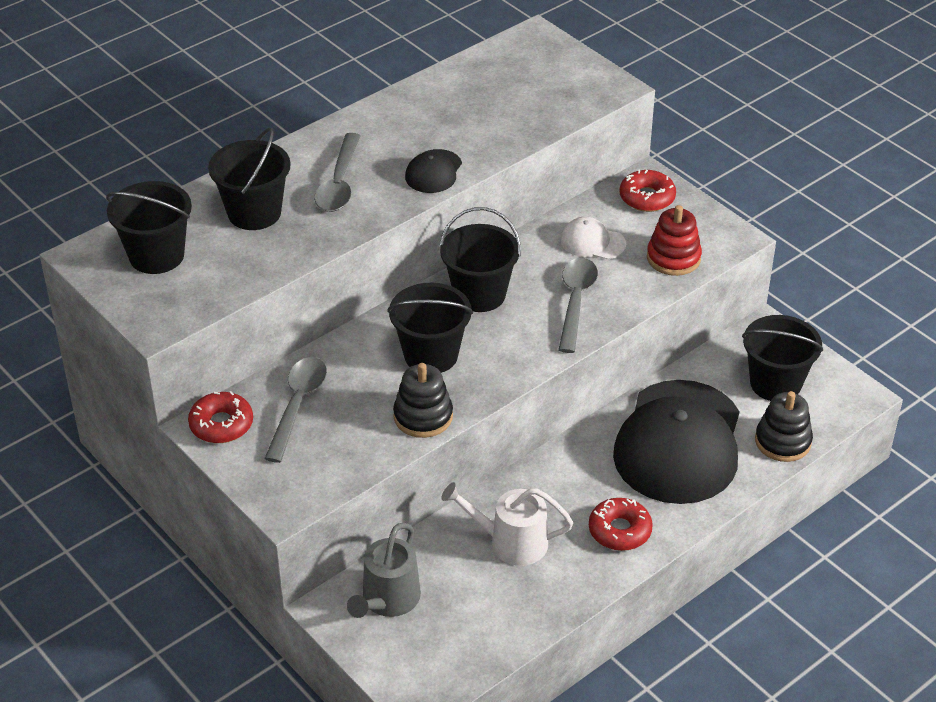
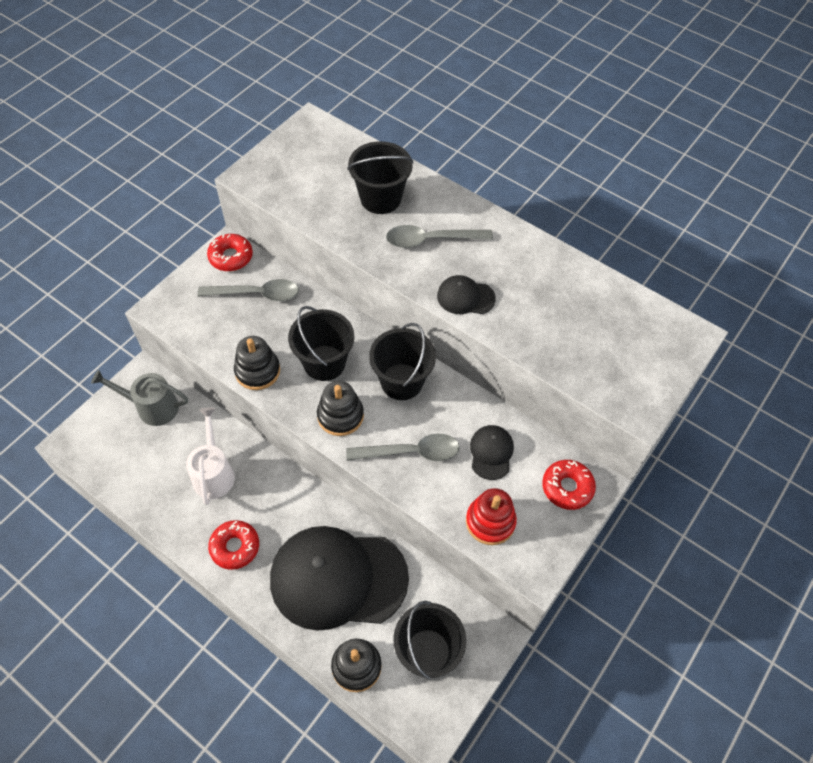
camera: 75 degrees right, 15 degrees up
black bucket [106,181,192,274] -> none
white cap [560,217,626,260] -> black cap [470,425,514,480]
none -> black stacking toy [317,381,364,436]

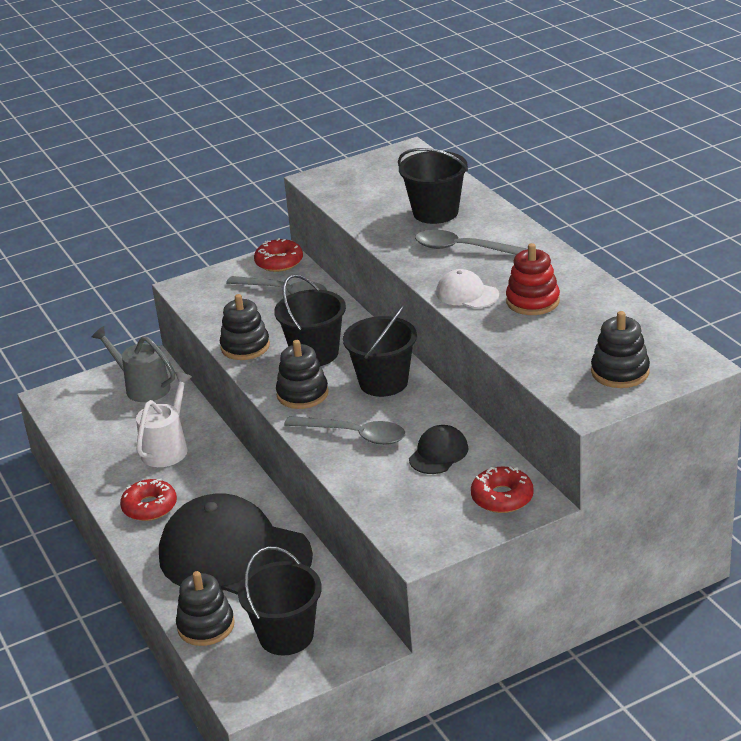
camera: 30 degrees right, 25 degrees down
black cap [437,275,496,314] -> white cap [436,269,499,308]
red stacking toy [466,488,517,545] -> red stacking toy moved to [506,243,560,315]
none -> black stacking toy [591,311,650,388]

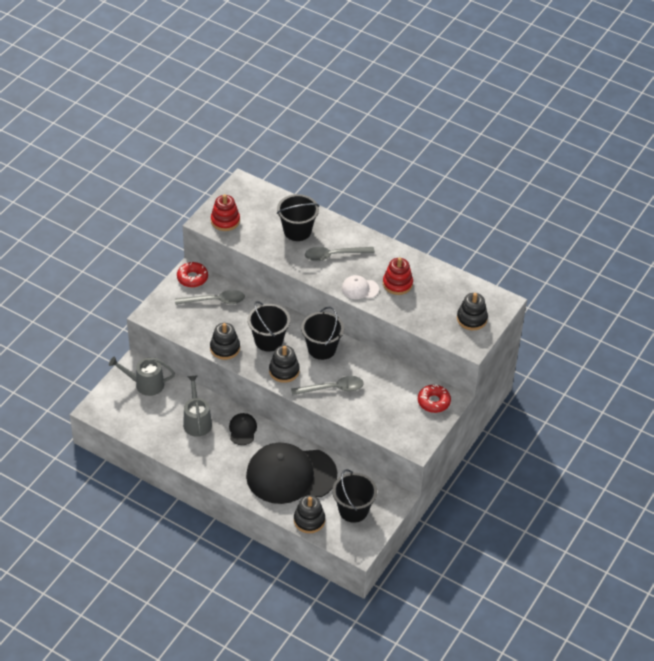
camera: 35 degrees left, 15 degrees up
red donut [120,479,177,521] -> none
white watering can [136,372,192,467] -> grey watering can [183,375,212,437]
black cap [409,425,469,474] -> black cap moved to [229,413,257,445]
none -> red stacking toy [211,194,240,231]

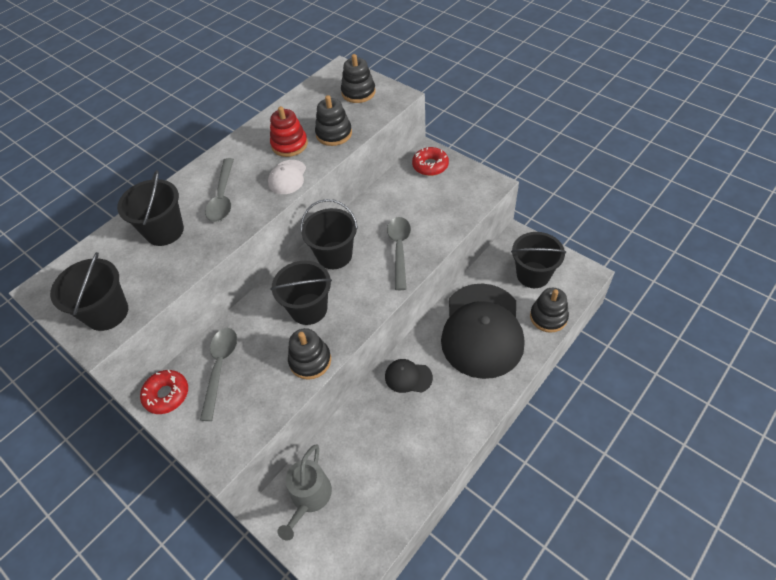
camera: 75 degrees left, 5 degrees up
grey watering can [183,375,212,437] -> none
red stacking toy [211,194,240,231] -> black bucket [50,252,128,331]
black stacking toy [269,345,300,383] -> black stacking toy moved to [315,95,352,146]

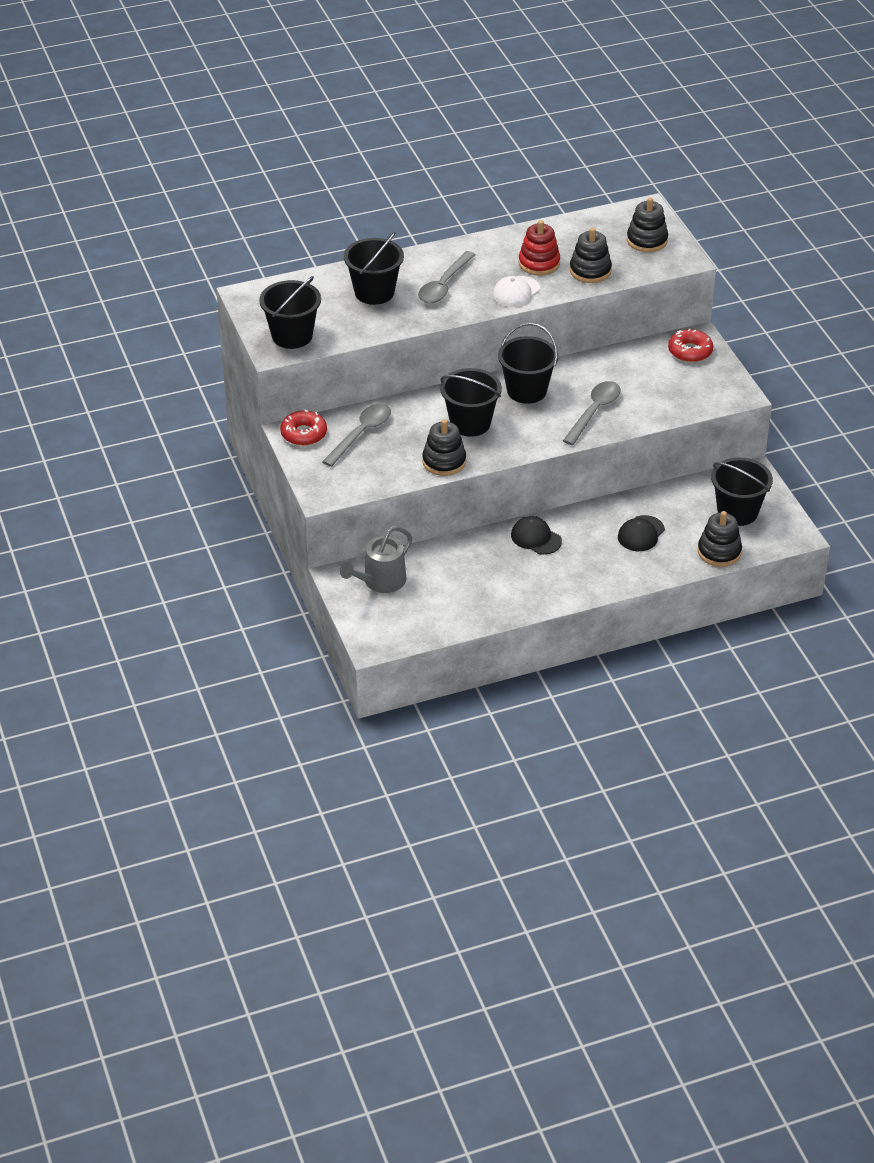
camera: 25 degrees right, 10 degrees down
black cap [441,283,525,379] -> black cap [618,515,665,551], size x0.42

